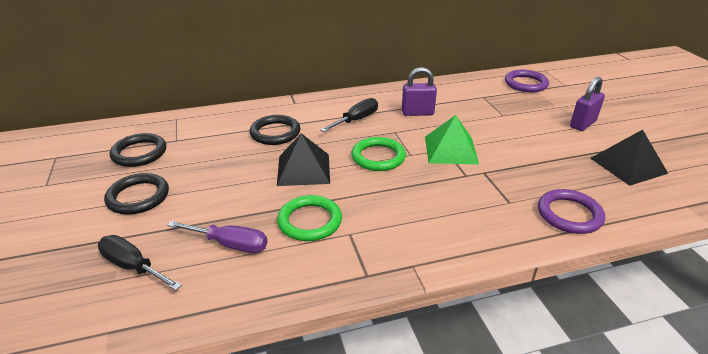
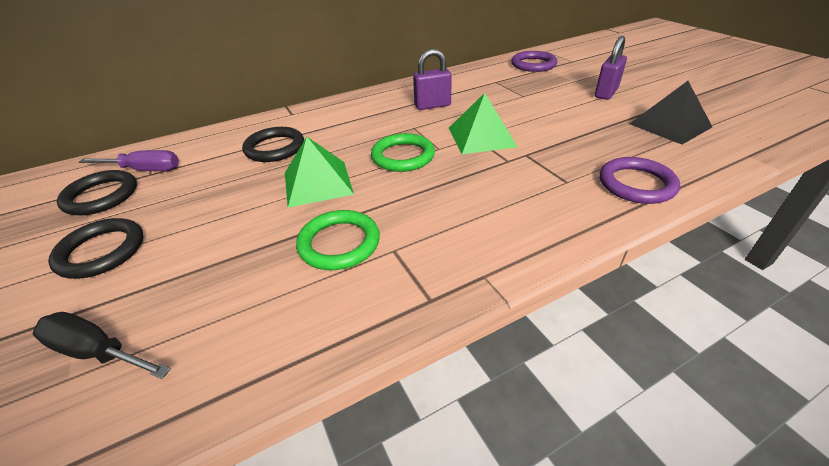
camera: 10 degrees left, 5 degrees up
purple screwdriver [167,221,267,253] -> purple screwdriver moved to [79,150,179,171]
black pyramid [277,133,330,186] -> green pyramid [285,137,354,208]
black screwdriver [320,98,378,132] -> none

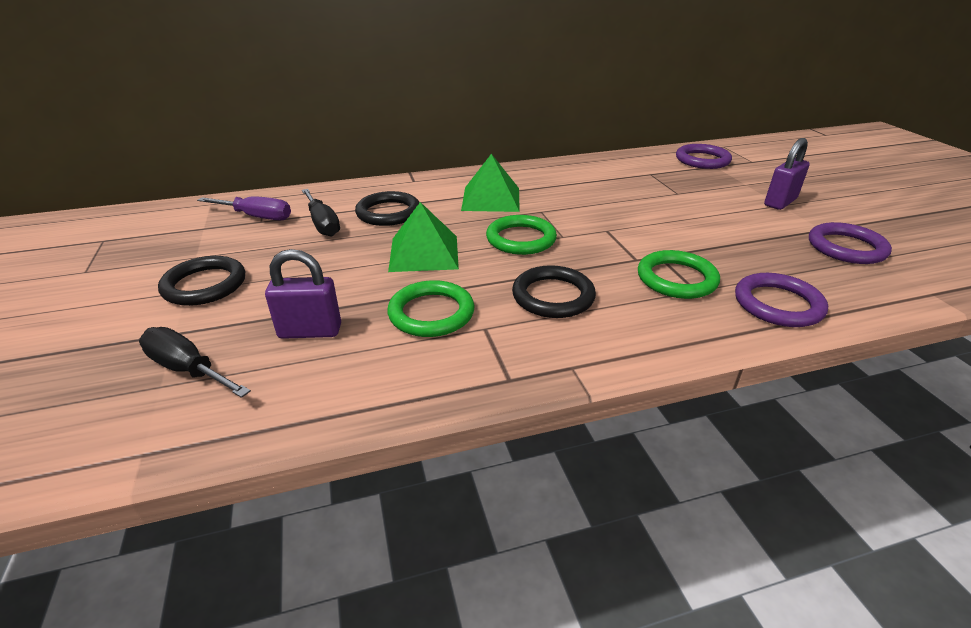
camera: 10 degrees right, 5 degrees down
black ring [57,170,137,215] -> black ring moved to [512,265,596,318]
purple padlock [413,49,452,110] -> purple padlock moved to [265,249,341,339]
green pyramid [449,93,517,154] -> green pyramid moved to [461,154,520,212]
black pyramid [630,81,712,145] -> purple ring [809,222,892,264]
none -> black screwdriver [302,189,340,237]
none -> green ring [638,250,720,299]

